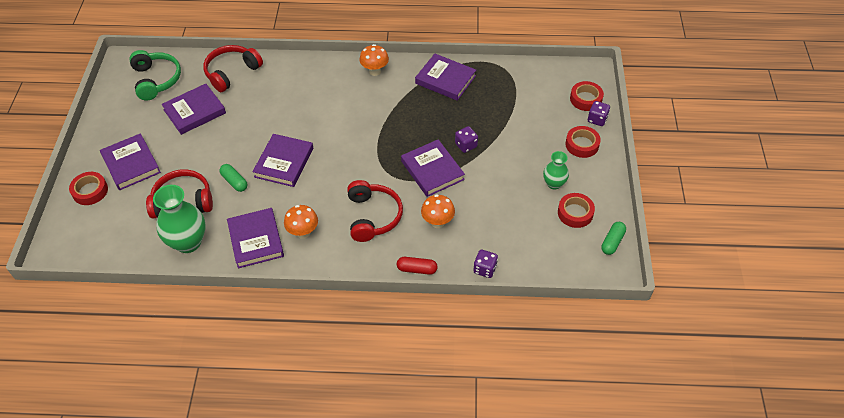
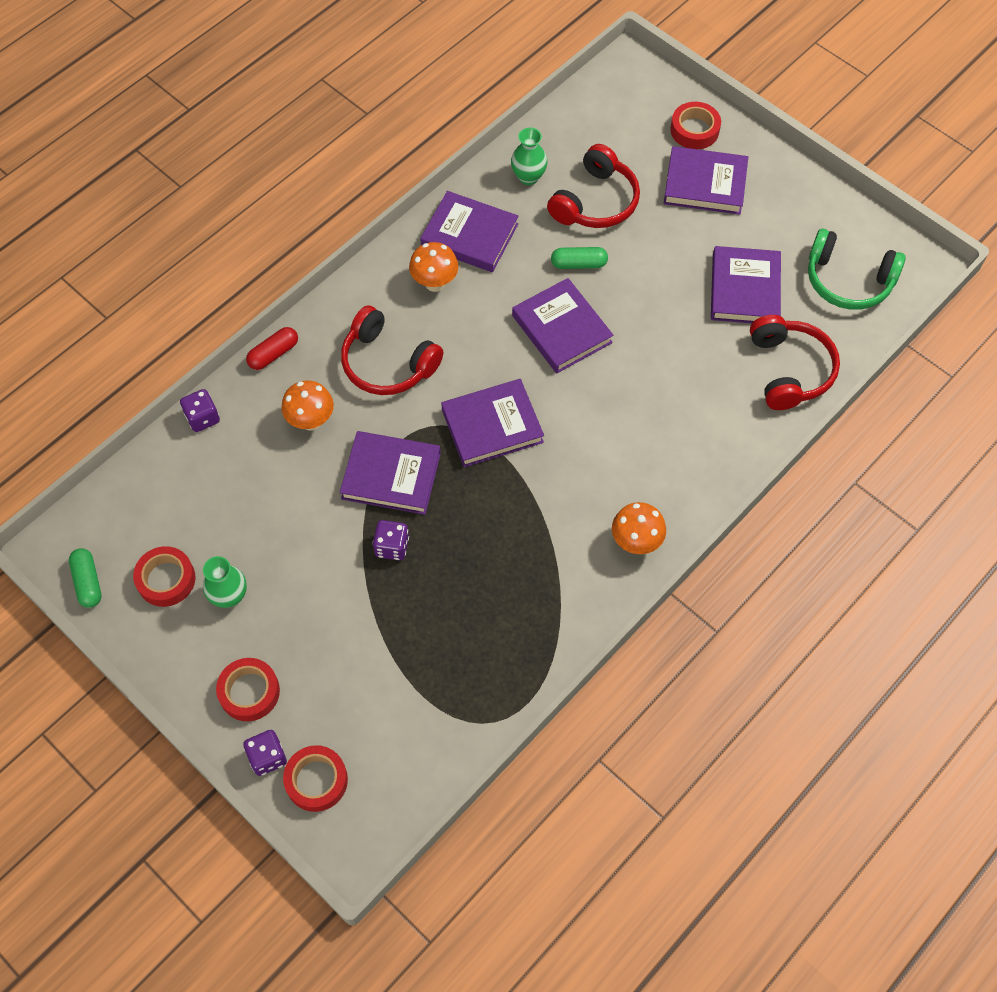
camera: 130 degrees right, 10 degrees up
green vase [153,185,205,253] -> green vase [511,128,548,185], size x0.57
purple book [415,54,476,101] -> purple book moved to [441,379,544,467]

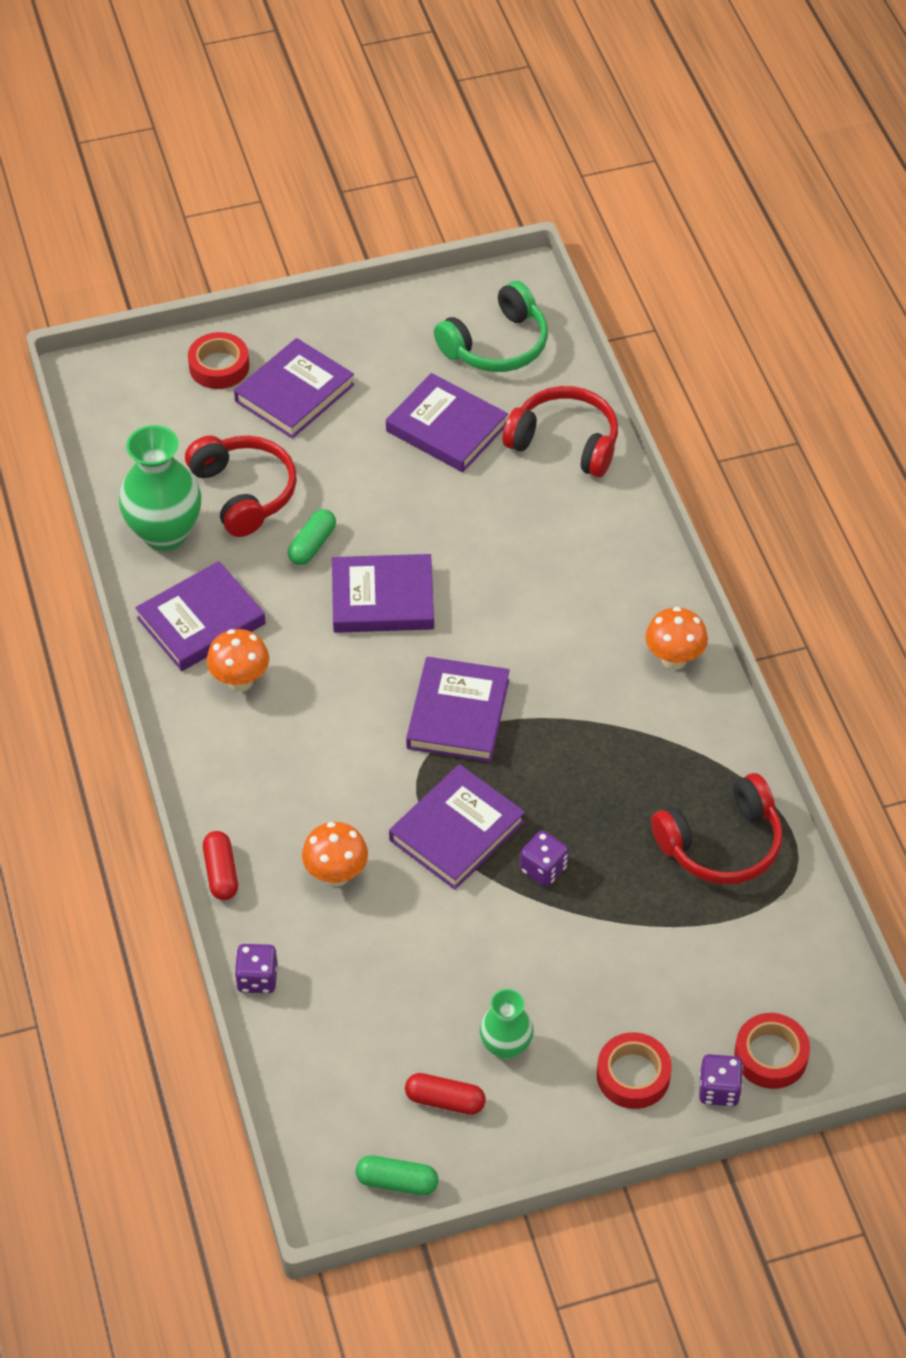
camera: 60 degrees left, 10 degrees down
red tape [133,546,196,607] -> red capsule [405,1073,486,1115]
red headphones [341,305,443,395] -> red headphones moved to [651,773,783,884]
green vase [511,128,548,185] -> green vase [119,425,201,551], size x1.75

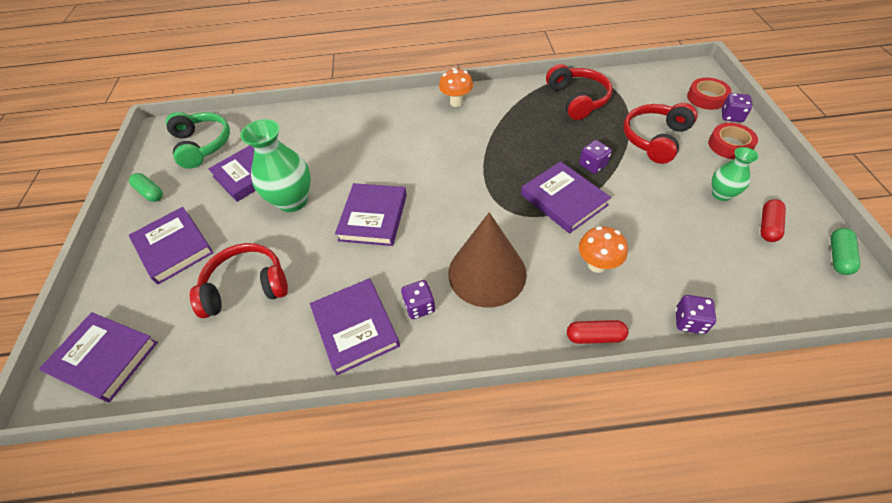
camera: 75 degrees left, 0 degrees up
green vase [119,425,201,551] -> green vase moved to [240,119,311,212]
red tape [188,332,250,389] -> none
orange mushroom [207,629,269,692] -> purple dice [401,280,435,319]
green capsule [288,509,336,565] -> green capsule moved to [129,173,163,202]
purple book [406,657,510,762] -> purple book moved to [39,312,158,403]
red headphones [503,386,618,477] -> red headphones moved to [623,103,697,164]
none -> brown cone [448,212,527,308]

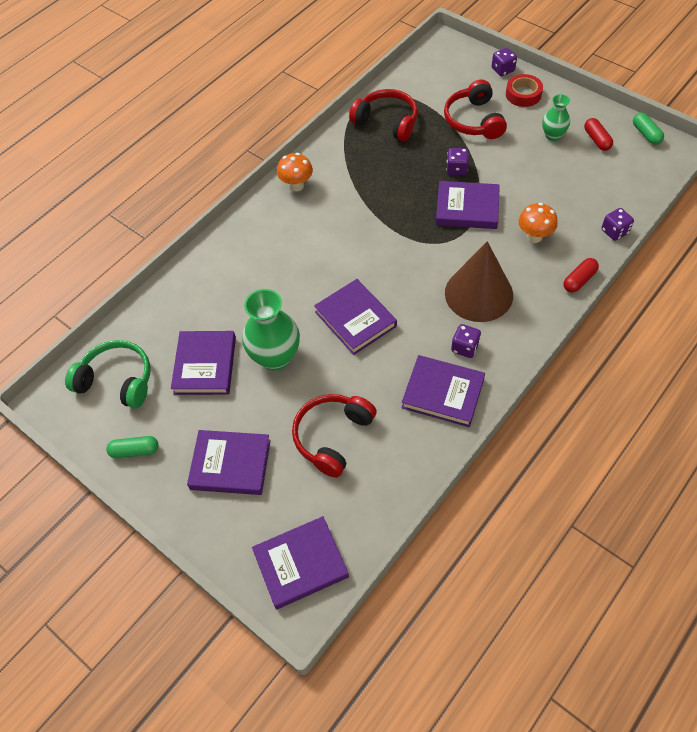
camera: 45 degrees left, 5 degrees up
red tape [687,78,732,110] -> none

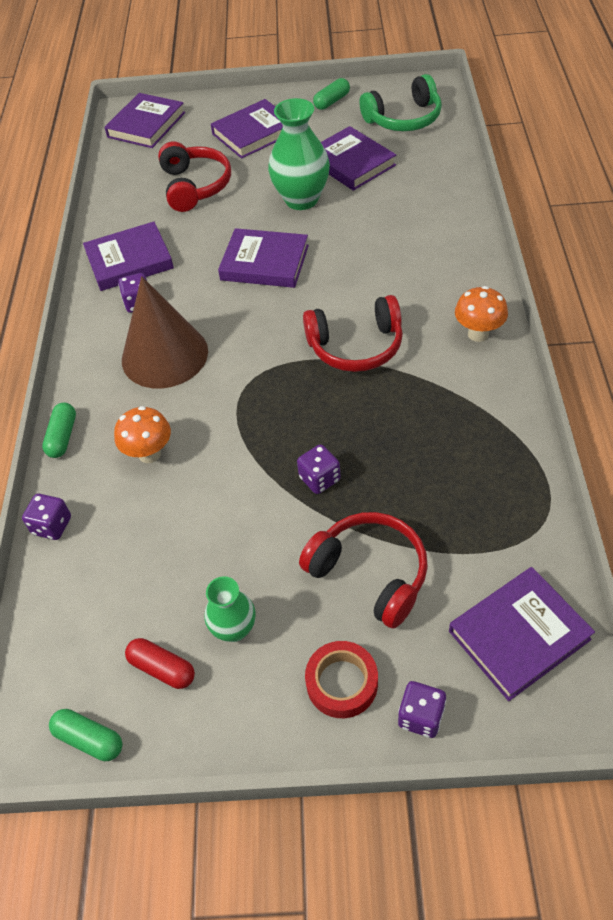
camera: 140 degrees right, 5 degrees down
red headphones [349,89,418,141] -> red headphones moved to [303,295,403,372]
purple book [436,181,500,229] -> purple book moved to [449,567,595,701]
red capsule [563,258,599,293] -> green capsule [42,402,76,458]

